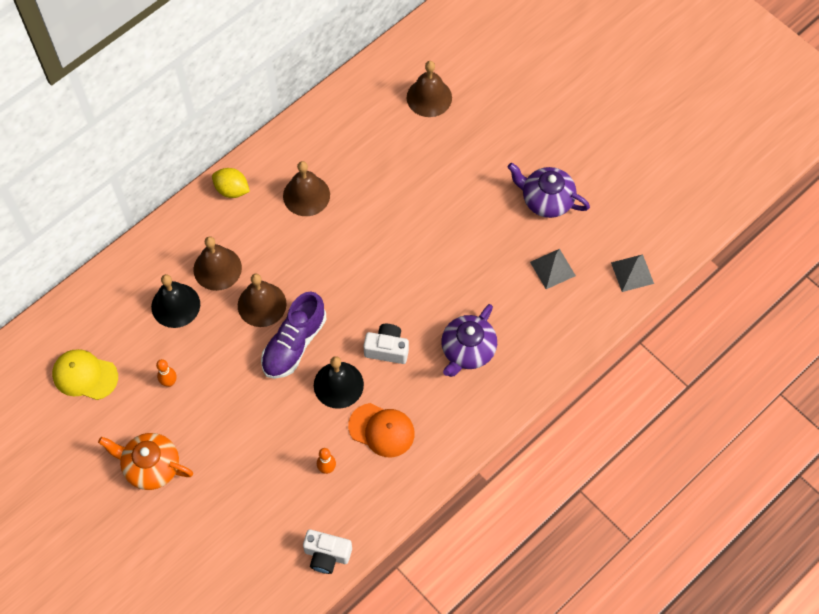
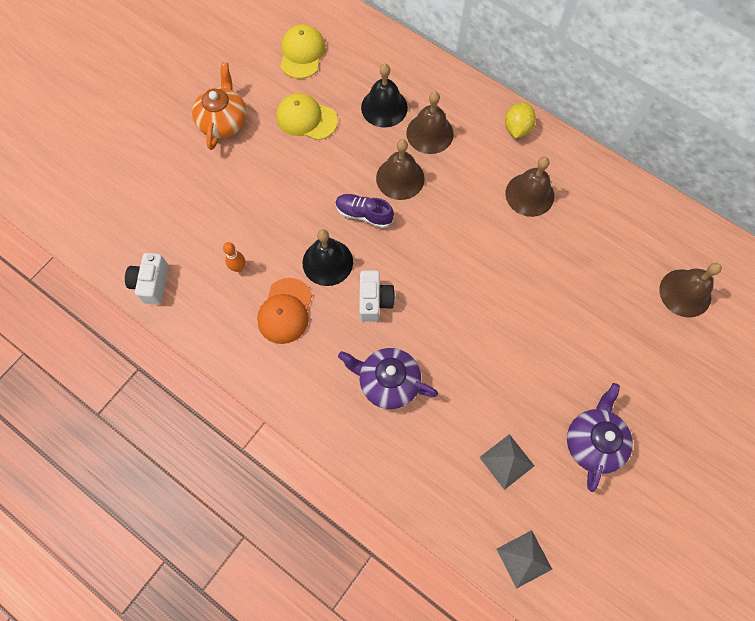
camera: 80 degrees right, 5 degrees up
orange bowling pin [156,359,177,387] -> yellow cap [276,93,338,140]
purple shoe [261,292,326,379] -> purple shoe [335,194,394,228], size x0.66

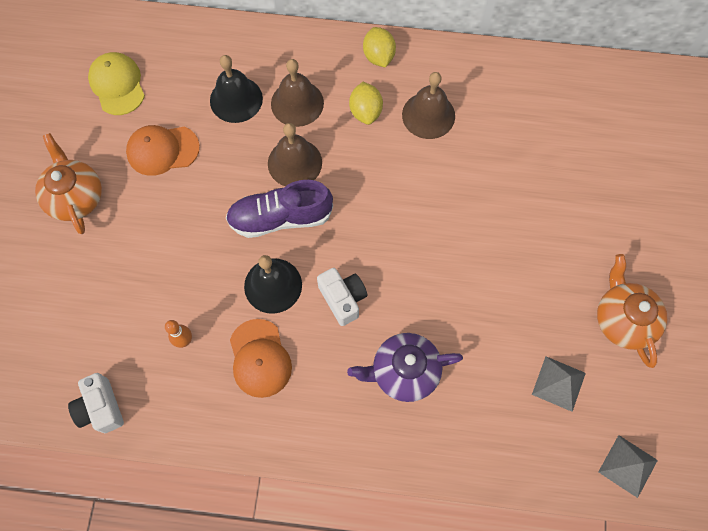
camera: 30 degrees left, 0 degrees up
yellow cap [276,93,338,140] -> orange cap [126,125,200,176]
purple shoe [335,194,394,228] -> purple shoe [226,180,333,238], size x1.52
purple teapot [567,383,633,492] -> orange teapot [597,254,667,368]
brown bell [659,263,722,318] -> none
none -> yellow lemon [349,82,383,125]

